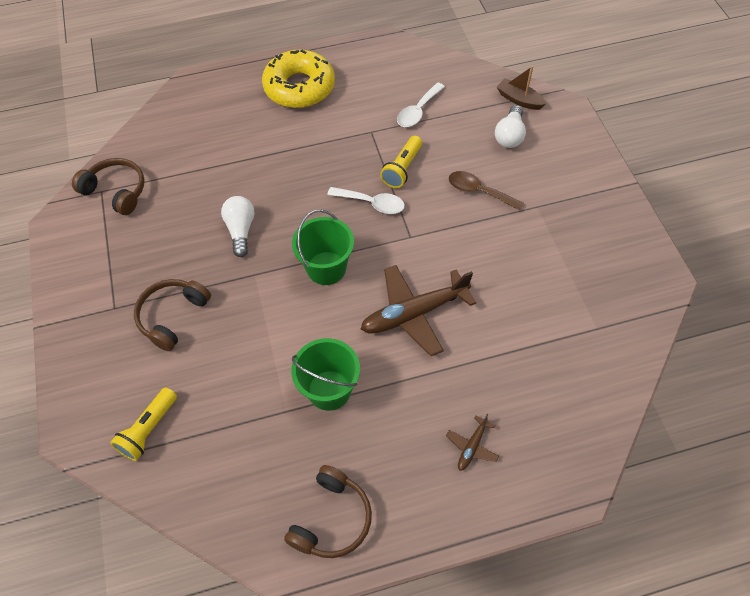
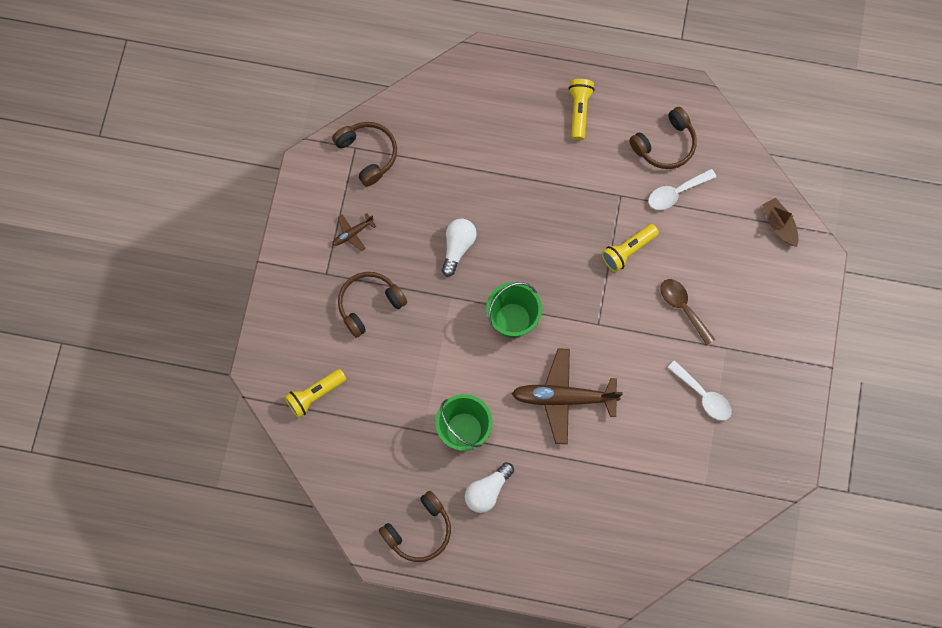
camera: 25 degrees right, 15 degrees up
yellow donut [262,49,335,108] -> yellow flashlight [568,79,595,140]
white spoon [327,187,405,214] -> white spoon moved to [667,360,732,421]
brown plane [446,414,499,471] -> brown plane moved to [332,213,376,251]
white light bulb [495,105,526,148] -> white light bulb moved to [465,462,514,513]
none -> brown headphones [629,107,697,169]

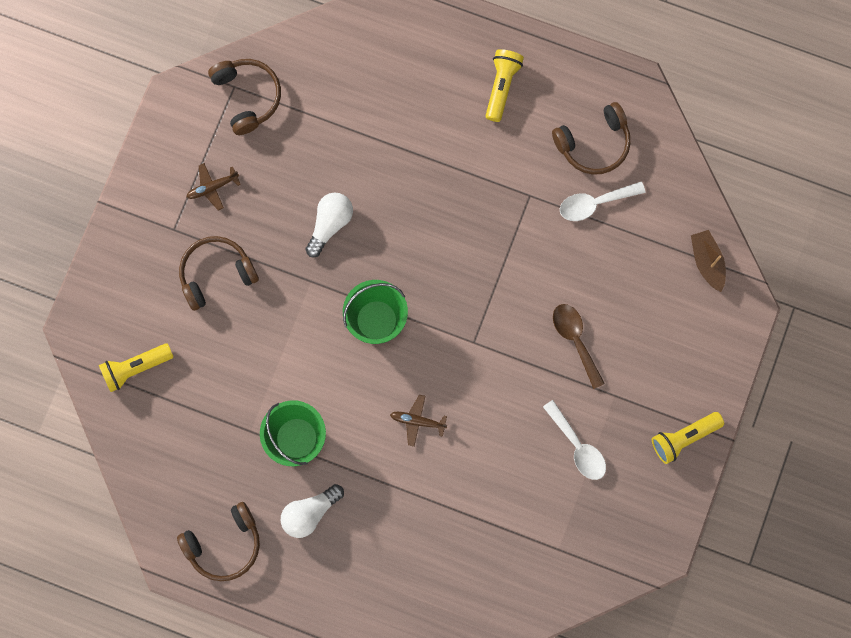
camera: 10 degrees right, 5 degrees up
brown plane [511,348,623,444] -> brown plane [390,395,447,447], size x0.46
yellow flashlight [601,224,659,272] -> yellow flashlight moved to [652,412,724,464]

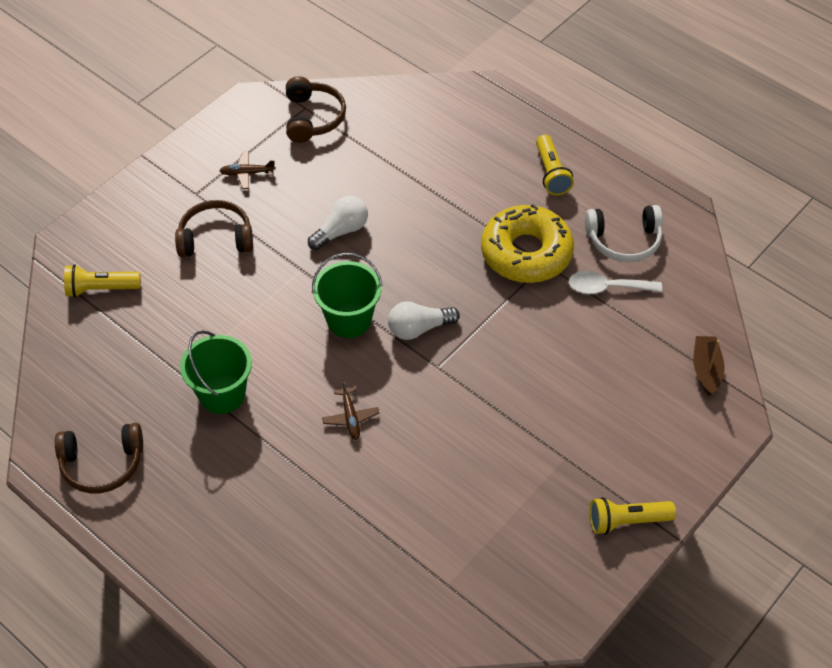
camera: 20 degrees right, 25 degrees down
white light bulb [281,484,344,538] -> white light bulb moved to [388,301,460,340]
brown plane [390,395,447,447] -> brown plane turned 135 degrees counterclockwise [322,380,379,440]
yellow flashlight [486,49,524,122] -> yellow flashlight turned 135 degrees clockwise [536,135,574,196]
white spoon [543,400,606,480] -> none
brown headphones [552,102,631,175] -> white headphones [585,205,663,262]
brown spoon [553,304,605,389] -> none
none -> yellow donut [481,204,574,283]

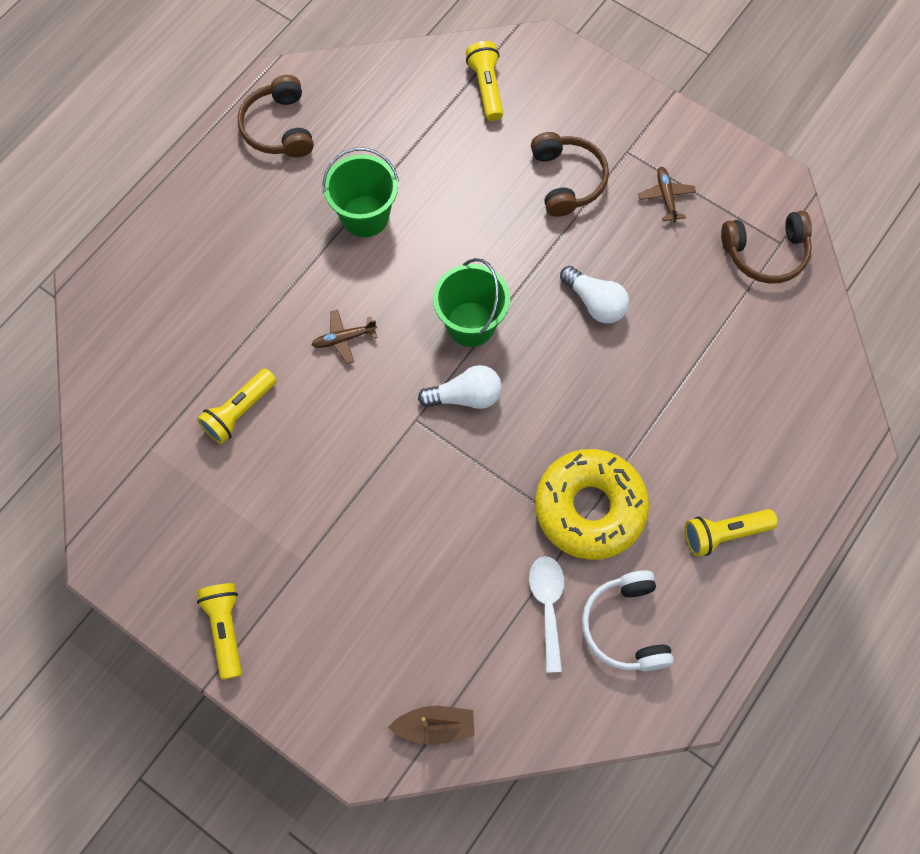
camera: 85 degrees right, 15 degrees up
white light bulb [388,301,460,340] -> white light bulb turned 105 degrees clockwise [418,365,502,409]
none -> yellow flashlight [197,368,277,444]

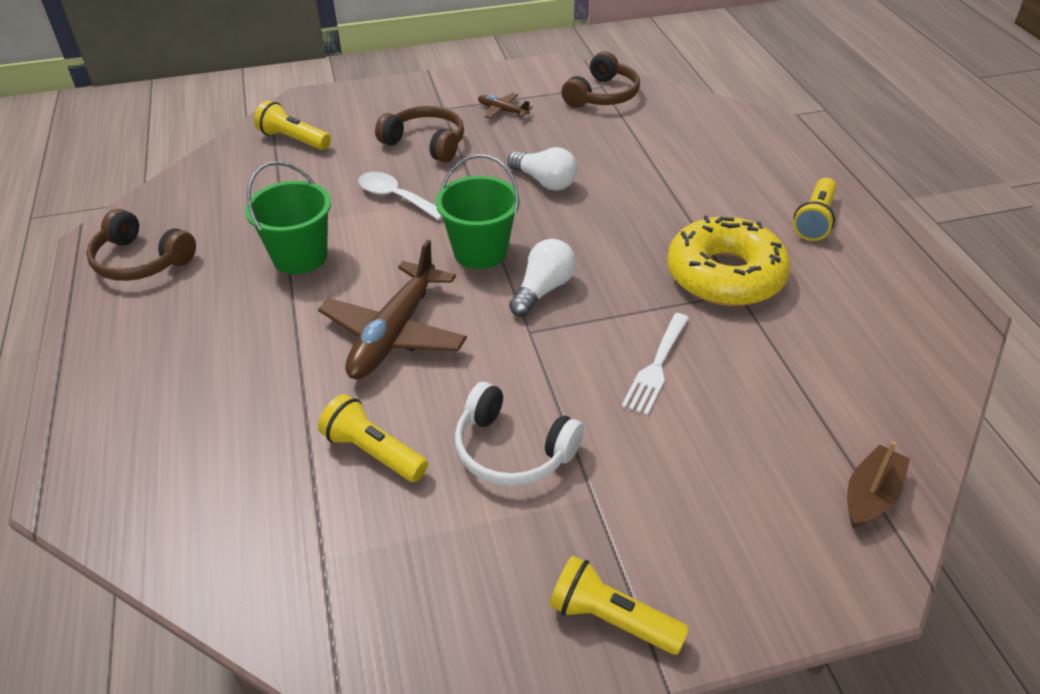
camera: 50 degrees left, 25 degrees down
yellow flashlight [197,368,277,444] -> yellow flashlight turned 135 degrees clockwise [318,394,428,482]
brown plane [312,310,378,364] -> brown plane [318,240,467,379], size x2.15
white spoon [529,556,564,673] -> white spoon moved to [358,172,443,220]
white light bulb [560,266,629,323] -> white light bulb turned 45 degrees clockwise [507,147,577,191]
white headphones [582,570,674,671] -> white headphones moved to [455,382,584,486]
none -> white fork [621,313,689,416]

